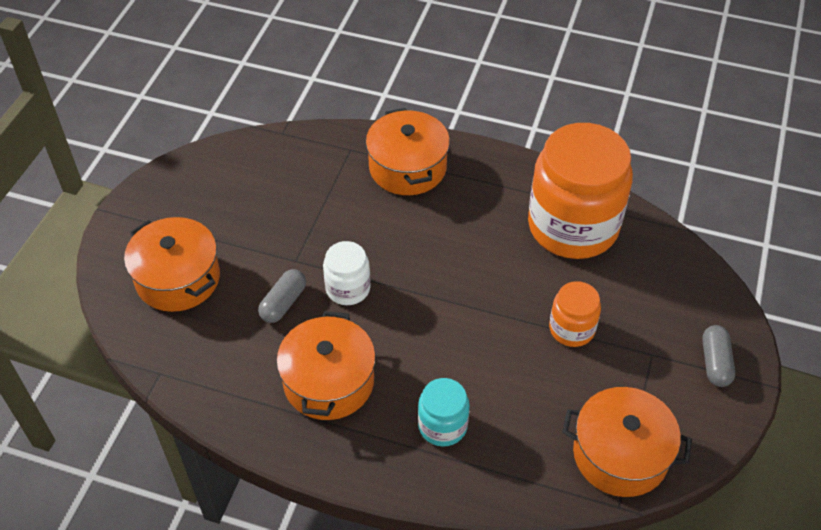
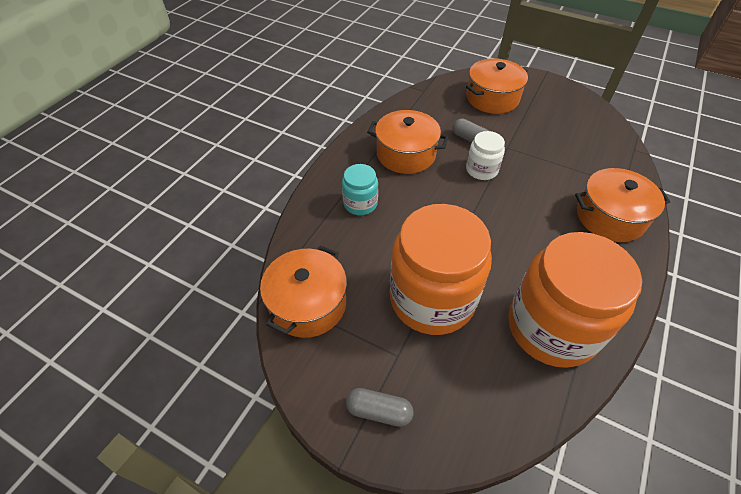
camera: 100 degrees right, 0 degrees up
orange jar [549,281,601,347] -> orange jar [390,204,492,335], size x2.13

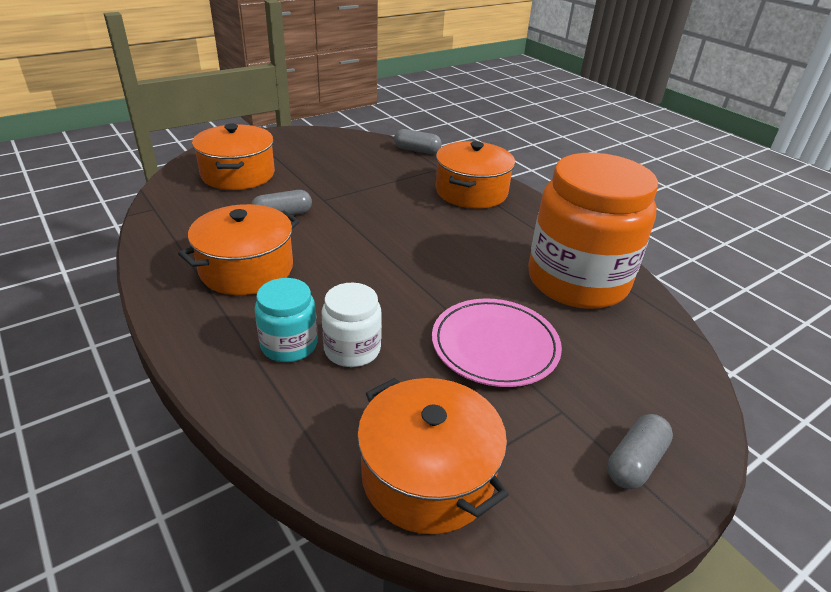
camera: 65 degrees left, 15 degrees down
orange jar [390,204,492,335] -> pink plate [432,298,562,387]
white jar [466,131,505,180] -> white jar moved to [322,283,382,367]
none -> grey capsule [394,129,442,154]

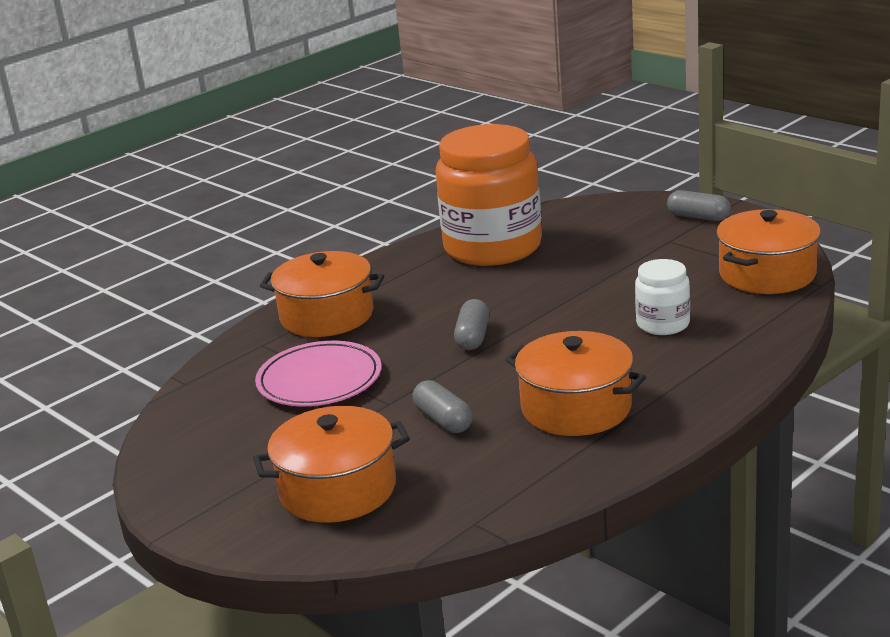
camera: 95 degrees left, 10 degrees down
turquoise jar [254,278,318,362] -> none
grey capsule [394,129,442,154] -> grey capsule moved to [454,299,489,350]
pink plate [432,298,562,387] -> pink plate moved to [255,341,381,406]

